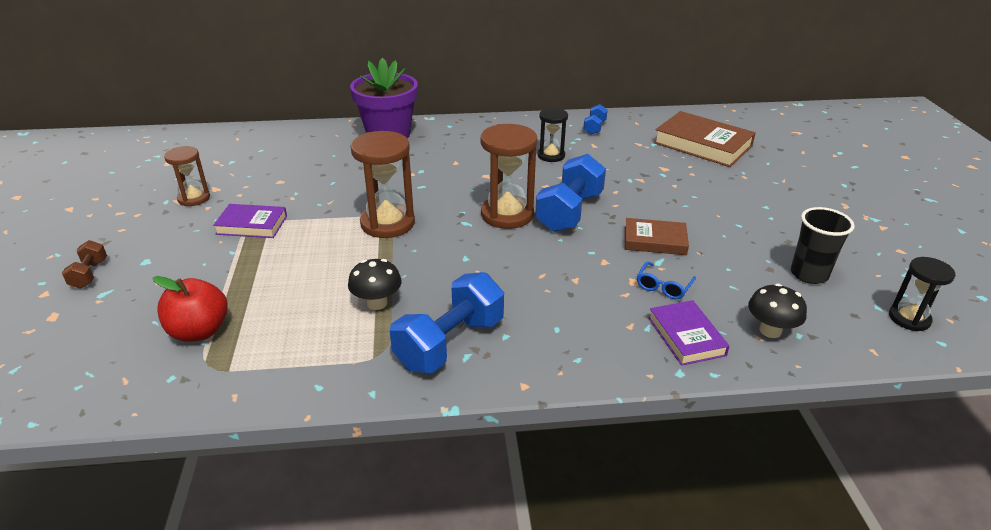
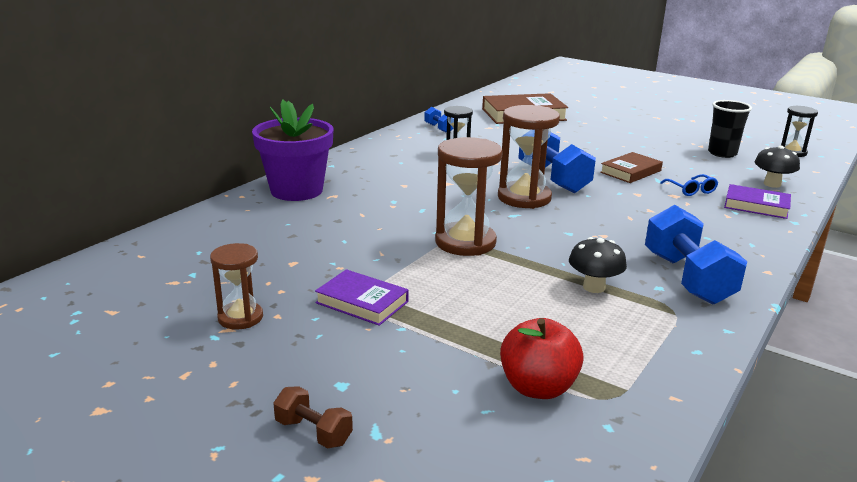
camera: 50 degrees left, 10 degrees down
purple book [213,204,287,238] -> purple book turned 75 degrees clockwise [315,269,409,326]

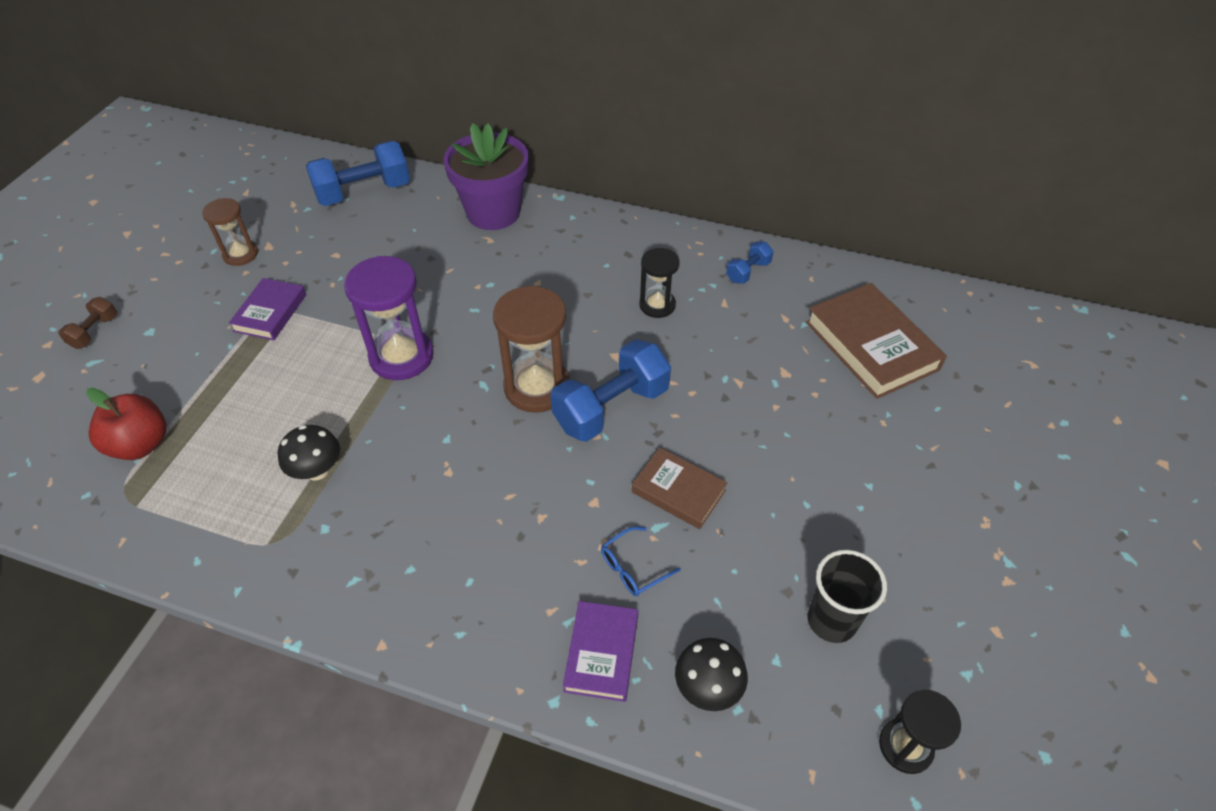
camera: 75 degrees right, 25 degrees up
brown hourglass [435,137,503,256] -> purple hourglass [344,256,434,380]
blue dumbbell [645,205,747,305] -> blue dumbbell moved to [306,141,410,206]

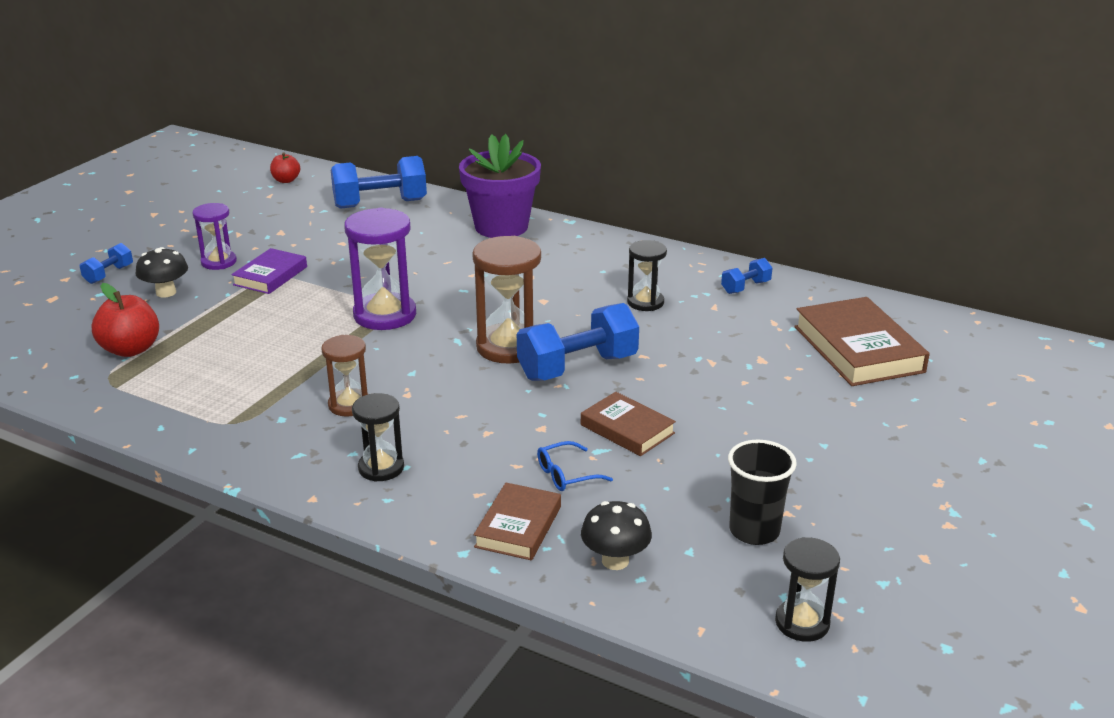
camera: 10 degrees right, 20 degrees down
brown dumbbell [58,297,117,349] -> blue dumbbell [80,243,133,284]
brown hourglass [202,198,258,266] -> brown hourglass moved to [321,335,368,416]
black mushroom [278,425,340,481] -> black mushroom moved to [136,247,188,298]
purple book [563,601,638,702] -> brown book [474,483,561,561]
none -> purple hourglass [192,203,237,270]
none -> red apple [270,153,300,183]
none -> black hourglass [352,393,404,482]

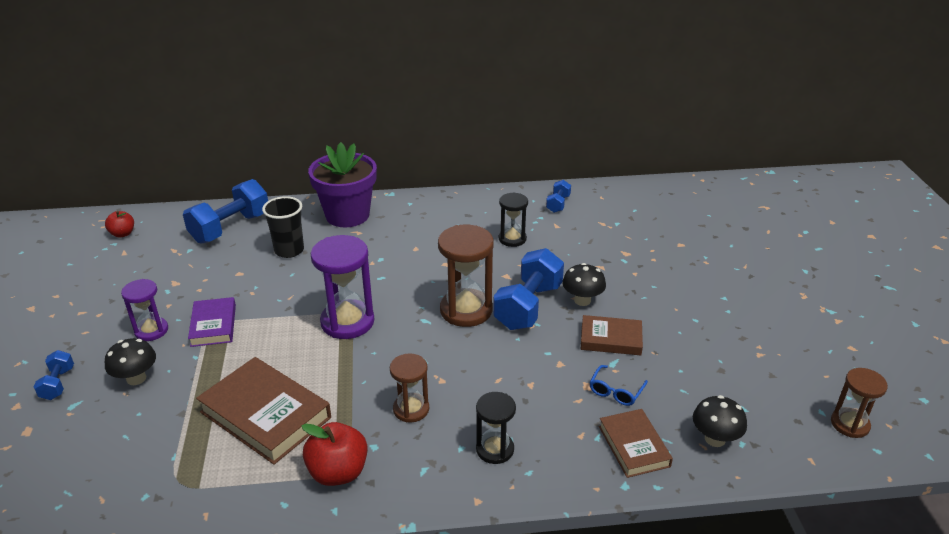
camera: 35 degrees left, 5 degrees up
red apple [92,283,159,357] -> red apple moved to [302,422,368,486]
black cup [728,440,797,545] -> black cup moved to [262,196,304,258]
black hourglass [775,537,840,642] -> brown hourglass [831,368,888,438]
brown book [794,297,930,386] -> brown book moved to [196,357,331,465]
none -> black mushroom [562,263,606,306]

